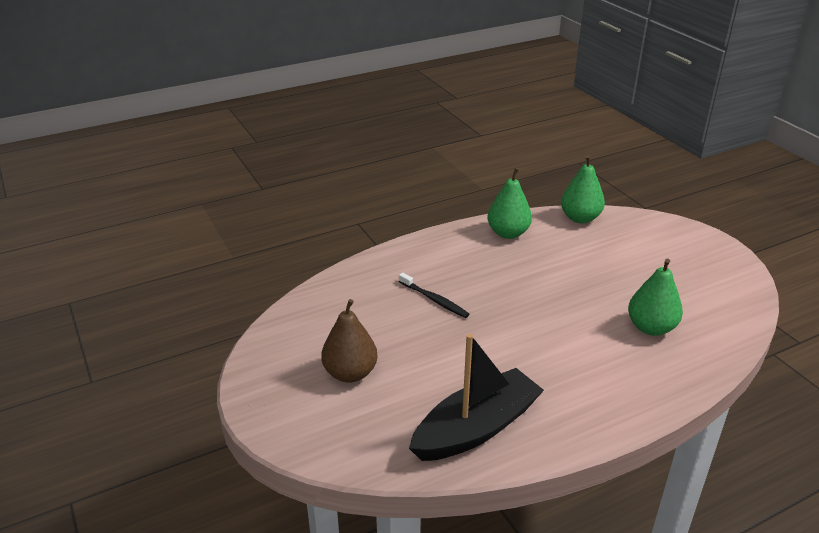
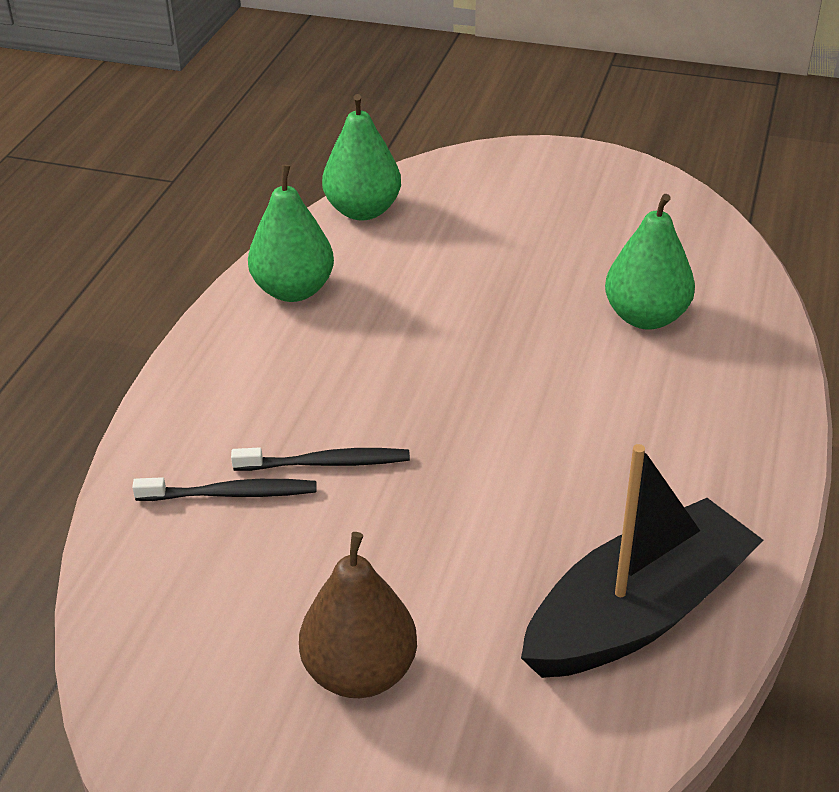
camera: 45 degrees left, 5 degrees up
black boat [409,334,544,461] -> black boat turned 45 degrees clockwise [521,444,763,678]
none -> black toothbrush [132,477,316,501]

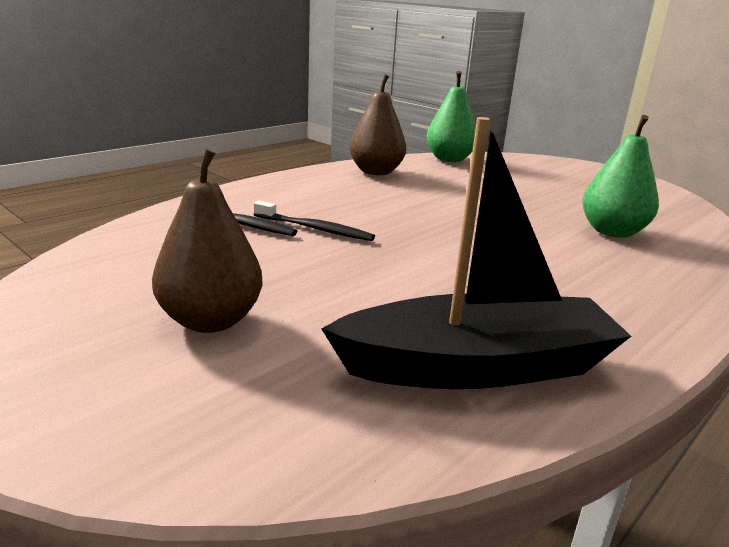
camera: 25 degrees right, 15 degrees down
green pear [248,165,334,302] -> brown pear [349,74,406,175]

